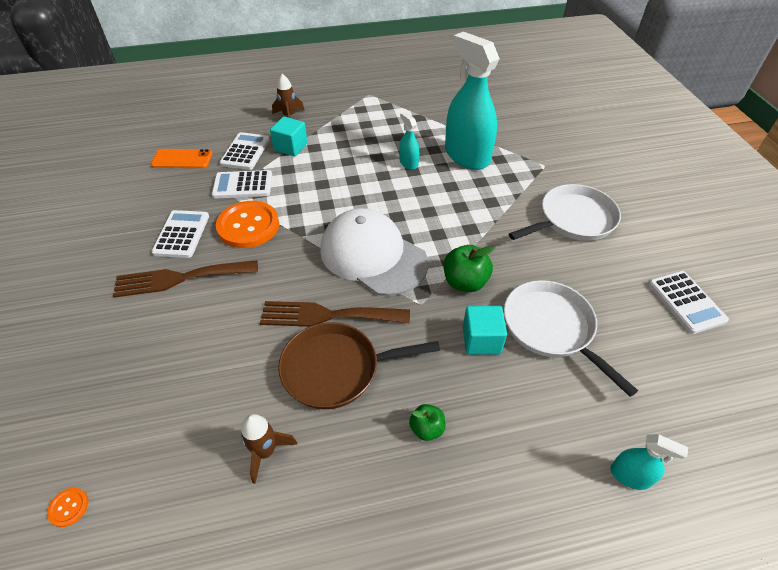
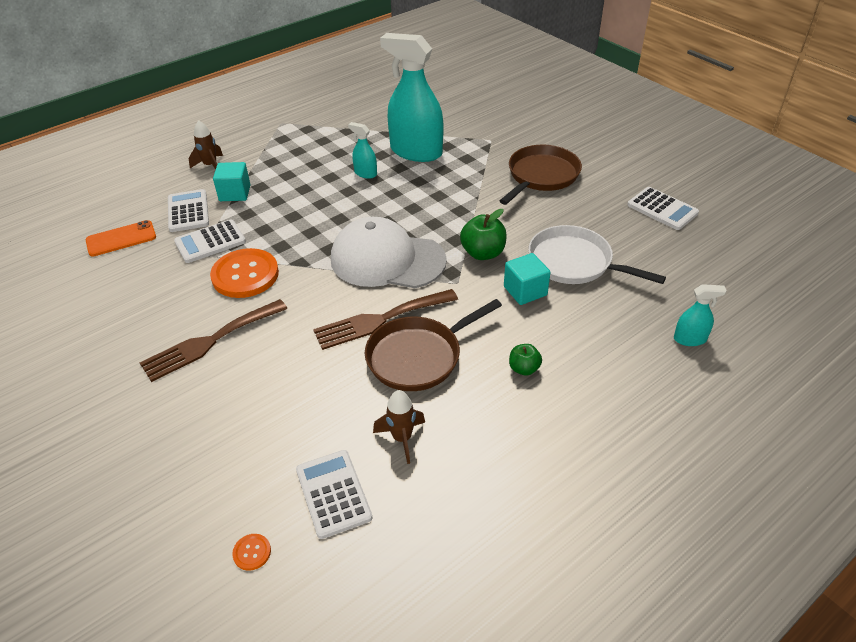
camera: 25 degrees left, 5 degrees down
white calculator [151,210,209,258] -> white calculator moved to [296,450,372,539]
white pan [509,184,621,241] -> brown pan [500,145,582,205]

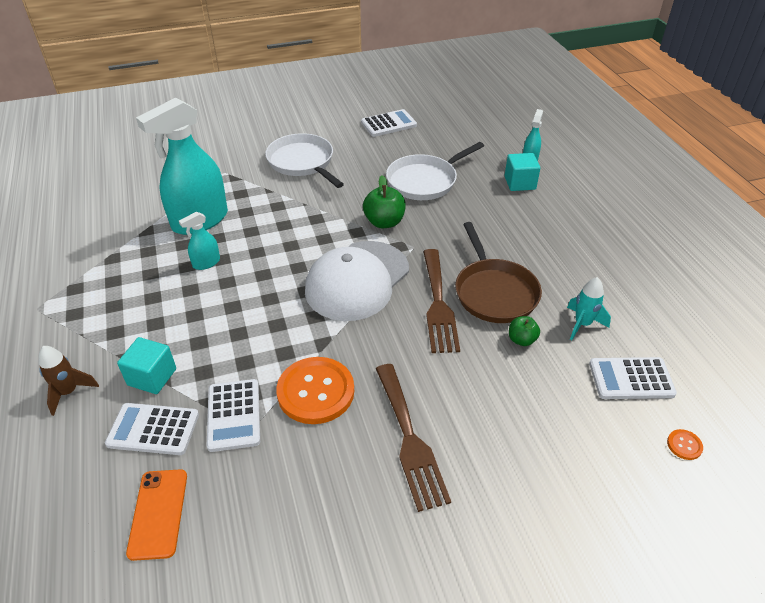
camera: 70 degrees left, 0 degrees up
brown rocket [373,390,425,464] -> turquoise rocket [567,277,611,340]
brown pan [500,145,582,205] -> white pan [265,133,344,188]
turquoise cube [504,253,551,305] -> turquoise cube moved to [505,153,540,191]
green apple [509,344,542,376] -> green apple moved to [509,316,540,346]

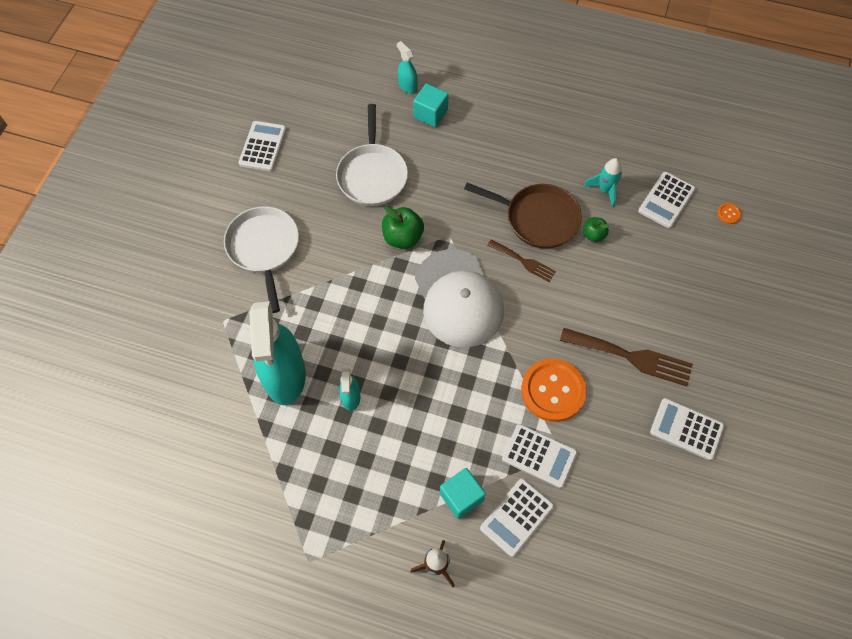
camera: 55 degrees left, 20 degrees up
orange phone [126,469,187,561] -> none
white pan [265,133,344,188] -> white pan turned 75 degrees clockwise [224,206,299,313]
brown fork [423,249,460,353] -> brown fork [487,239,556,282], size x0.59
none -> white calculator [650,398,725,460]

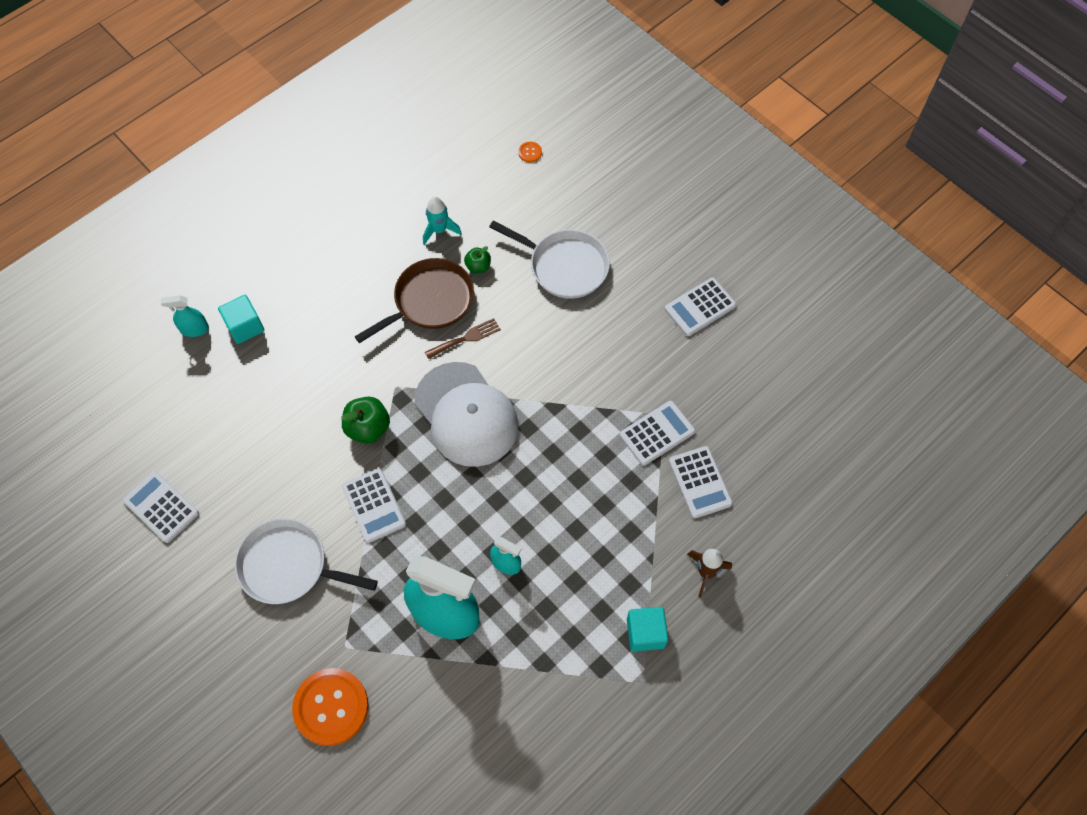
camera: 60 degrees left, 0 degrees up
white pan [336,104,408,206] -> white pan moved to [489,221,610,299]
white cap [415,249,504,348] -> white cap turned 45 degrees clockwise [414,362,518,467]
turquoise cube [440,468,486,519] -> turquoise cube moved to [627,607,668,652]
orange button [521,359,587,422] -> orange button moved to [292,668,368,746]
brown fork [560,328,692,386] -> none
white calculator [638,172,696,228] -> white calculator moved to [342,468,406,543]

